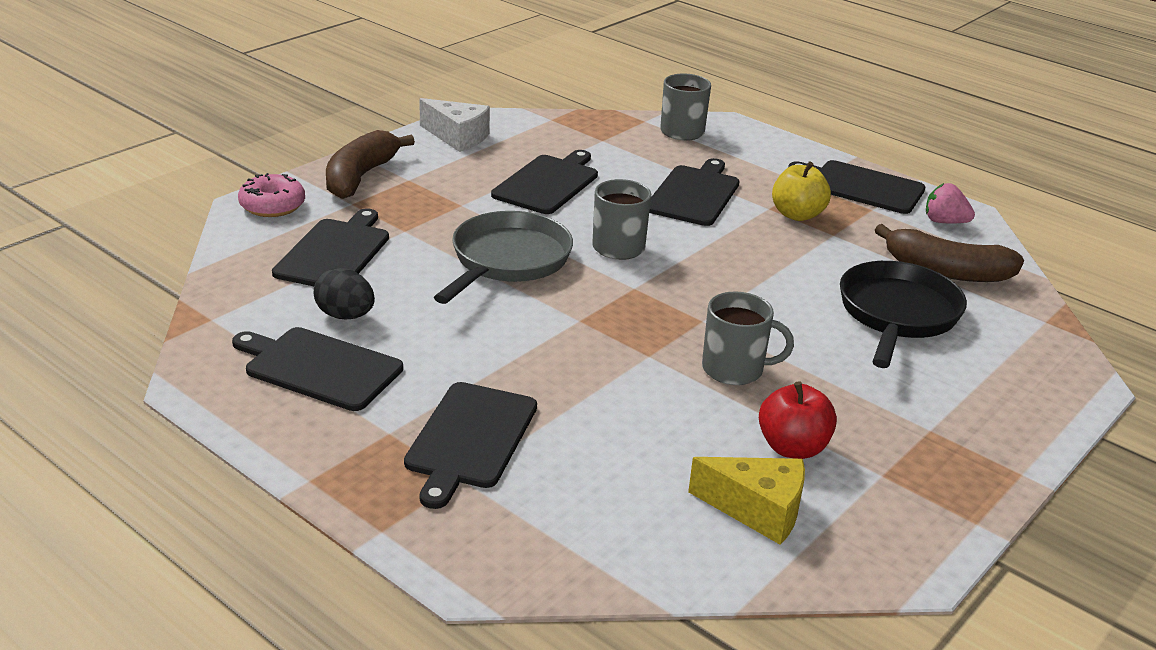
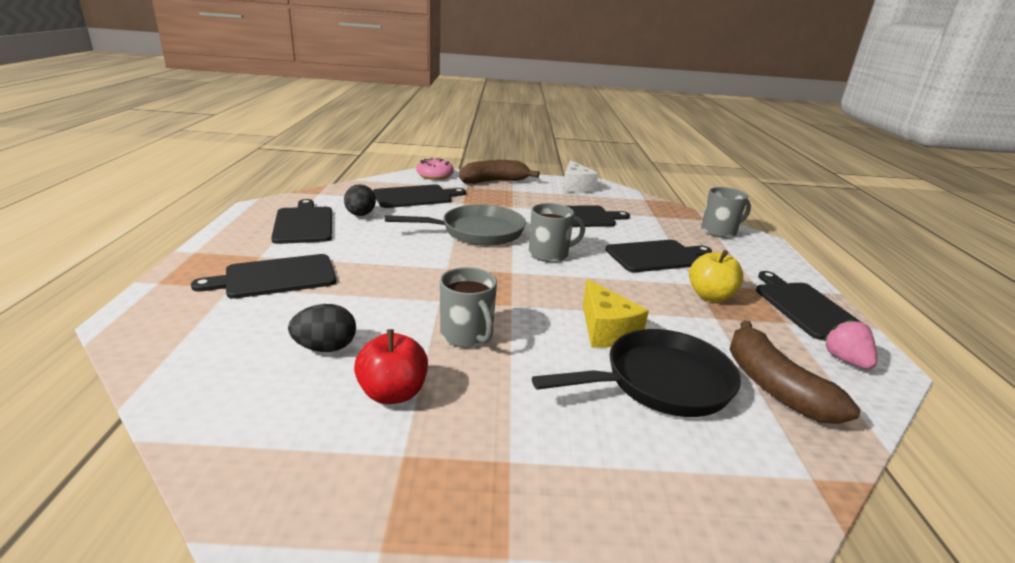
camera: 50 degrees right, 5 degrees down
yellow cheese [688,457,805,545] -> yellow cheese moved to [583,279,649,348]
none -> black egg [288,304,356,352]

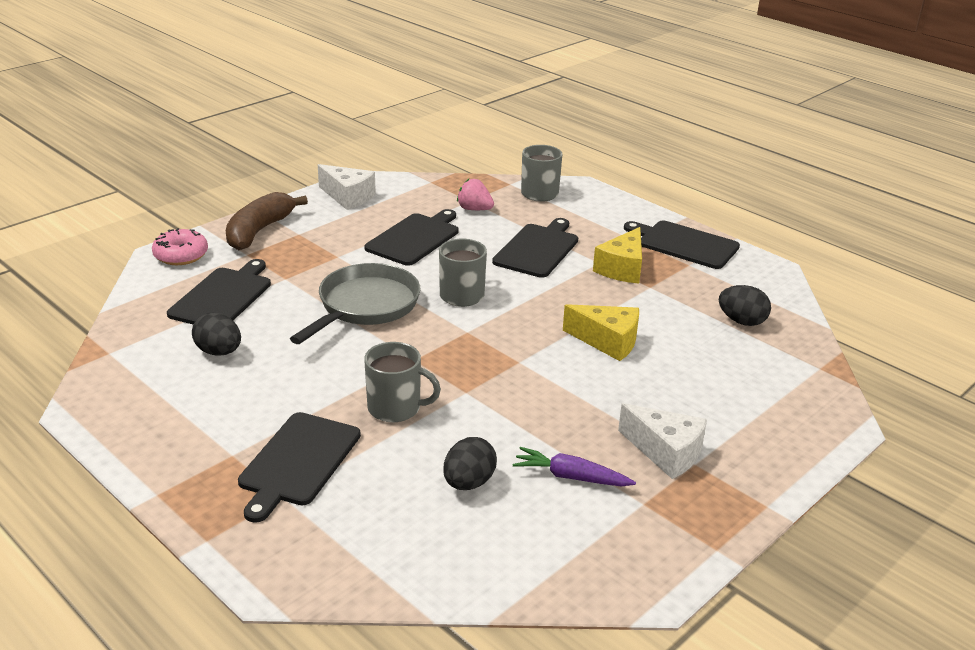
camera: 45 degrees left, 5 degrees up
black cutting board [271,199,332,244] -> none
red apple [354,329,428,404] -> purple carrot [513,447,636,487]
grey mug [440,267,497,348] -> grey mug moved to [364,342,441,423]
black pan [532,329,741,417] -> none
yellow apple [689,250,743,302] -> yellow cheese [593,227,642,283]
brown banana [730,320,860,424] -> black egg [719,285,771,326]
pink strawberry [824,319,877,369] -> pink strawberry moved to [457,179,494,210]
none -> white cheese [618,403,707,479]

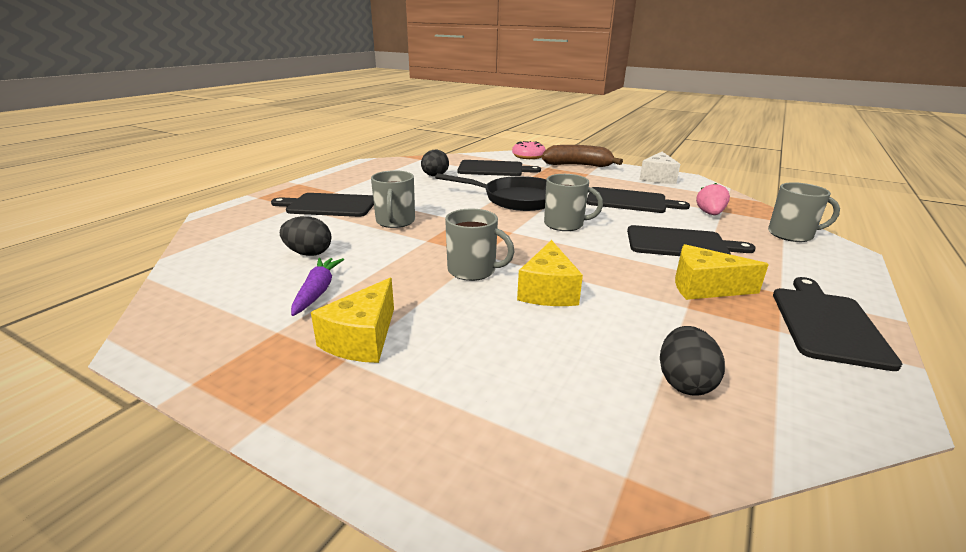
camera: 75 degrees right, 5 degrees down
grey pan [290,263,421,344] -> black pan [435,173,546,211]
white cheese [618,403,707,479] -> yellow cheese [311,278,394,363]
none -> grey mug [445,209,515,281]

